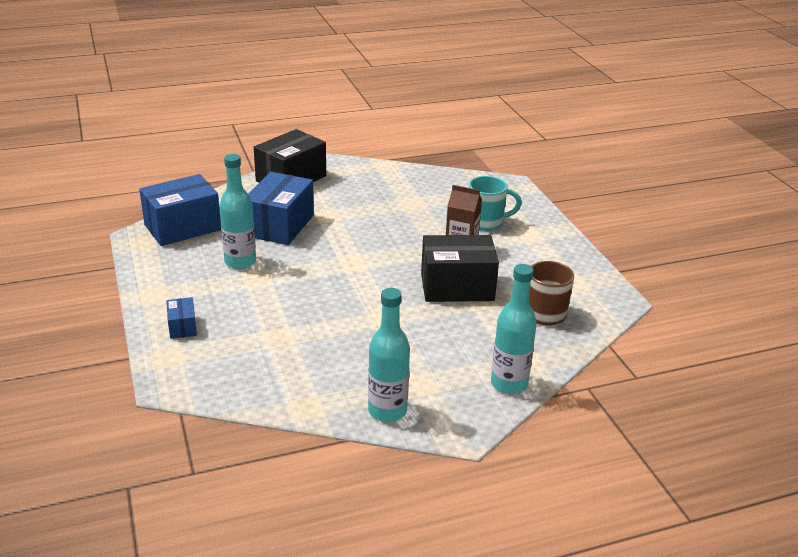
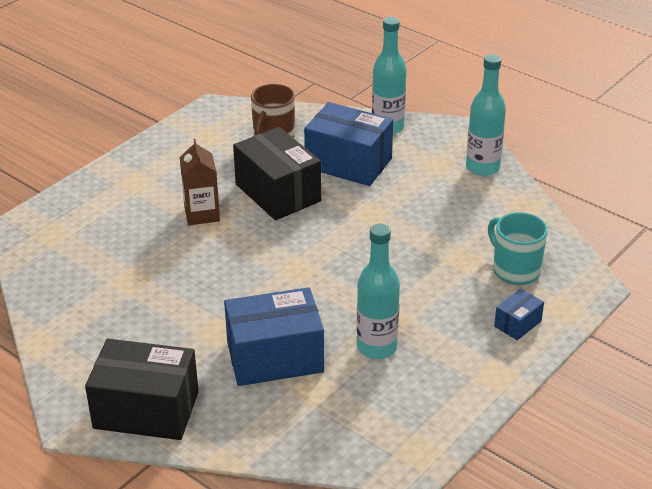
camera: 120 degrees left, 5 degrees up
blue box [139,174,221,246] -> blue box moved to [304,102,393,186]
turquoise mug [469,176,522,231] -> turquoise mug moved to [488,212,548,285]

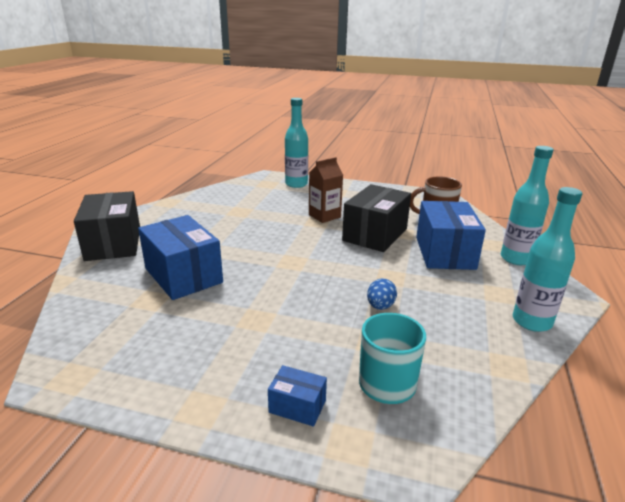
camera: 65 degrees right, 10 degrees down
turquoise bottle [357,224,400,359] -> turquoise bottle moved to [285,98,308,188]
none -> blue egg [367,278,397,310]

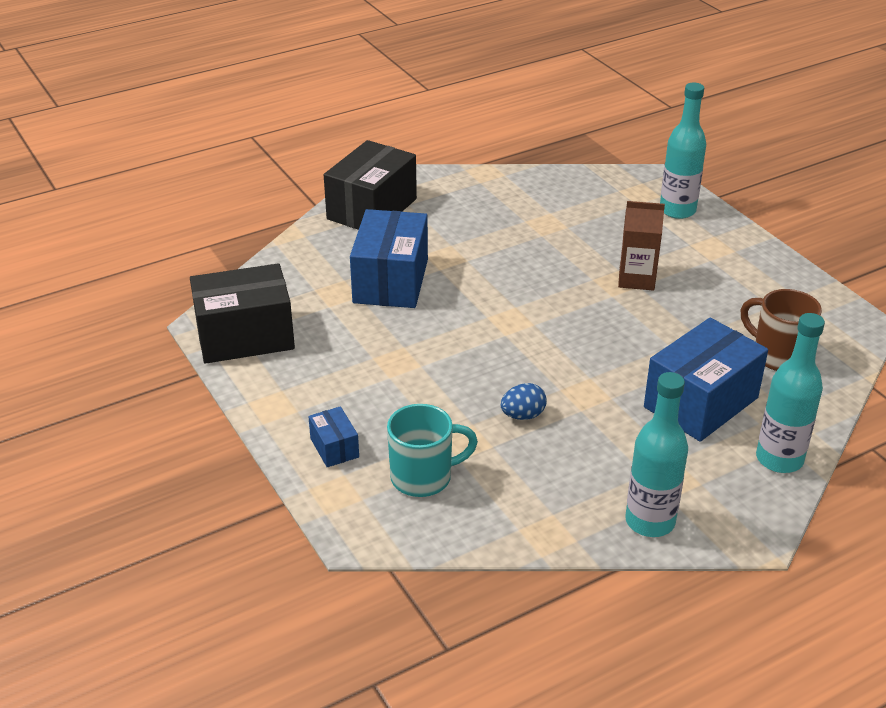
camera: 45 degrees right, 10 degrees up
black box [342,184,411,252] -> black box moved to [190,263,295,364]

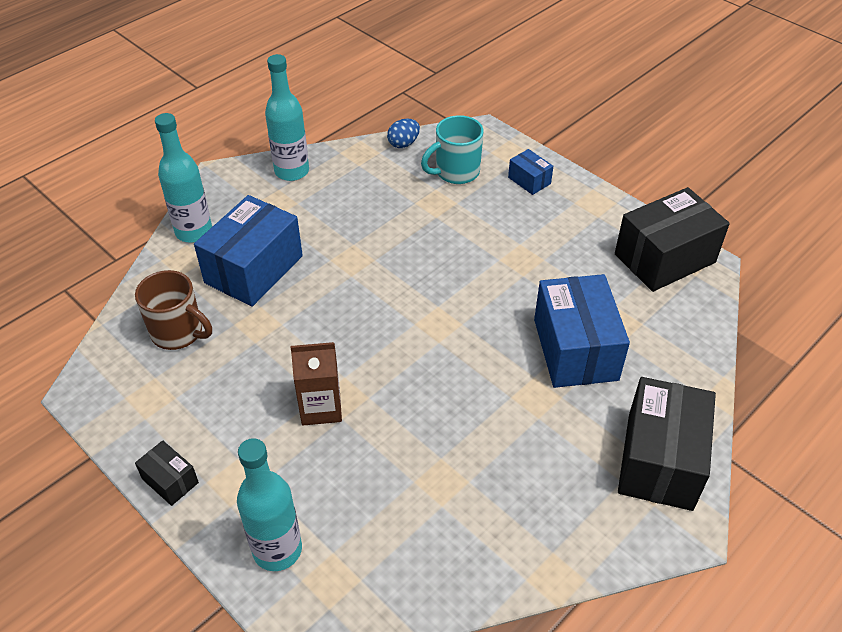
camera: 165 degrees right, 10 degrees up
blue egg [501,383,547,420] -> blue egg moved to [387,119,420,148]
none -> black box [135,440,199,506]

